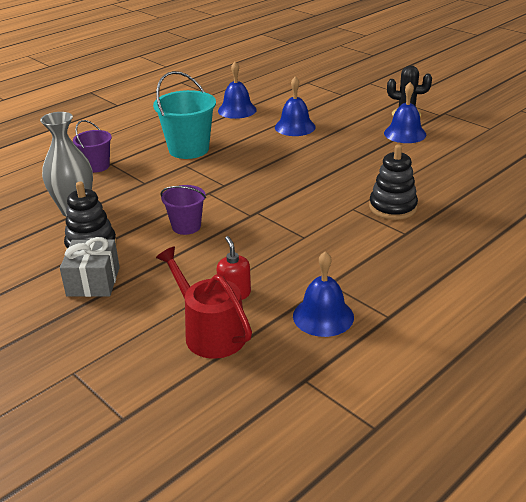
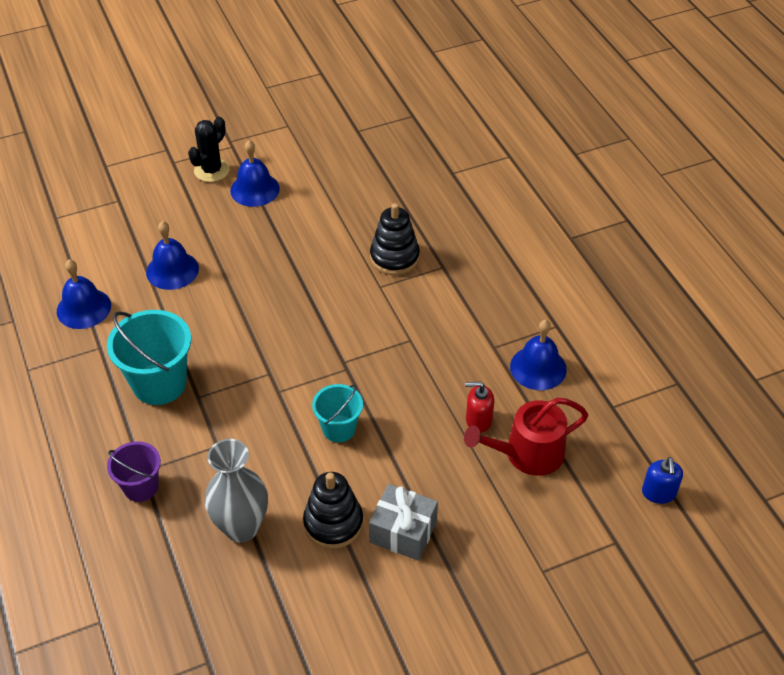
camera: 70 degrees left, 15 degrees up
purple bucket [160,185,206,235] -> turquoise bucket [312,384,363,442]
none -> blue soap dispenser [642,457,683,504]

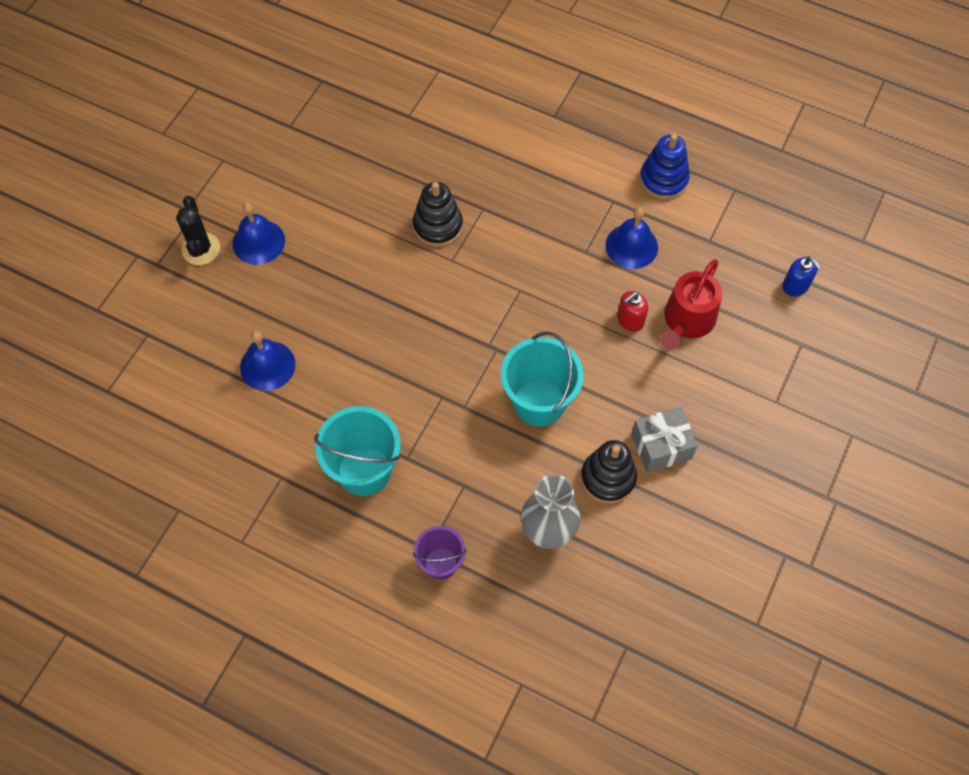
camera: 40 degrees left, 15 degrees up
blue bell [57,260,111,329] -> none
turquoise bucket [312,384,363,442] -> turquoise bucket [501,331,584,427], size x1.67
none -> blue stacking toy [640,134,690,200]

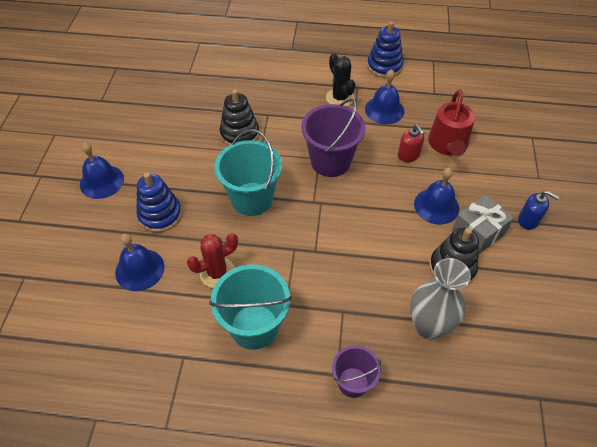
camera: 20 degrees left, 10 degrees down
black cactus [176,196,220,265] -> black cactus moved to [326,53,355,107]
turquoise bucket [501,331,584,427] -> turquoise bucket moved to [215,129,282,216]
red soap dispenser [617,291,648,332] -> red soap dispenser turned 60 degrees counterclockwise [398,124,424,162]
blue soap dispenser [783,257,822,296] -> blue soap dispenser moved to [518,191,559,230]
none -> blue stacking toy [136,173,182,232]
none -> red cactus [187,233,238,288]
none -> purple bucket [301,98,365,177]
none -> blue bell [414,168,459,224]

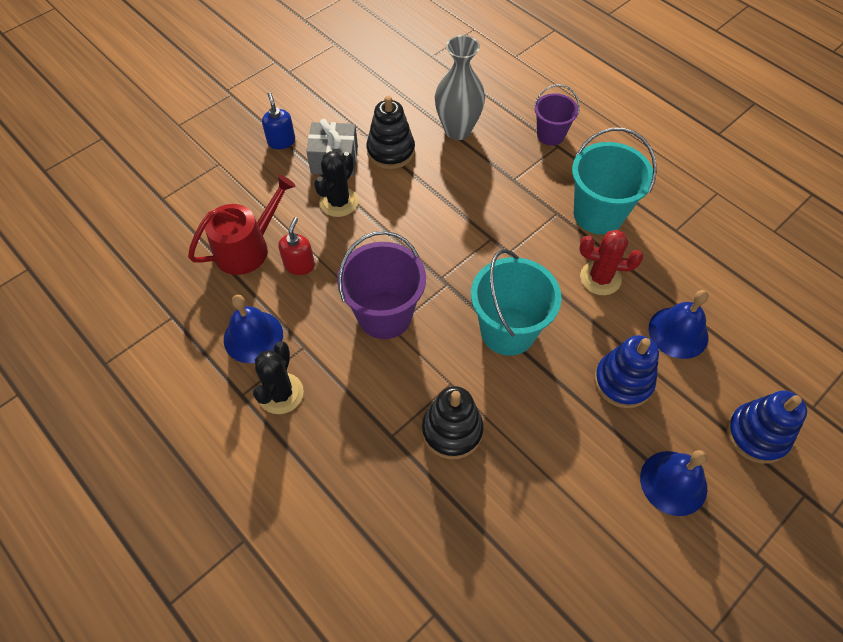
camera: 140 degrees left, 5 degrees up
blue stacking toy [367,21,403,78] -> blue stacking toy moved to [727,391,807,464]
blue bell [414,168,459,224] -> black cactus [314,151,358,217]

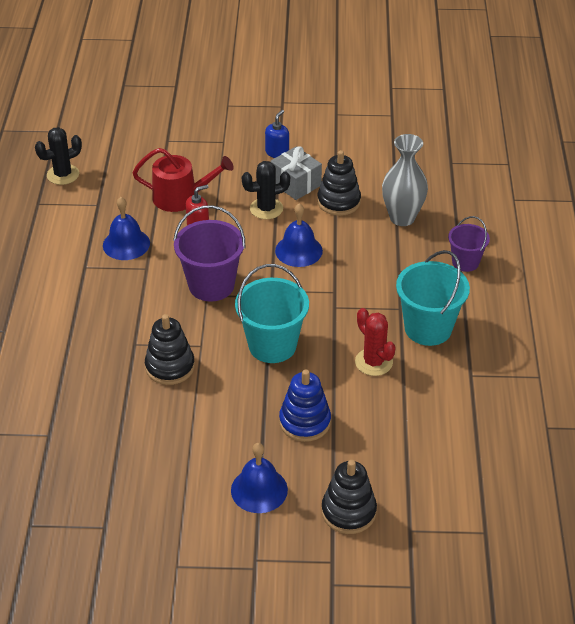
camera: 45 degrees right, 15 degrees down
black cactus [253,341,304,414] -> black cactus moved to [35,127,82,185]
blue bell [649,290,709,359] -> blue bell moved to [275,203,323,267]
blue stacking toy [727,391,807,464] -> black stacking toy [322,460,377,534]

